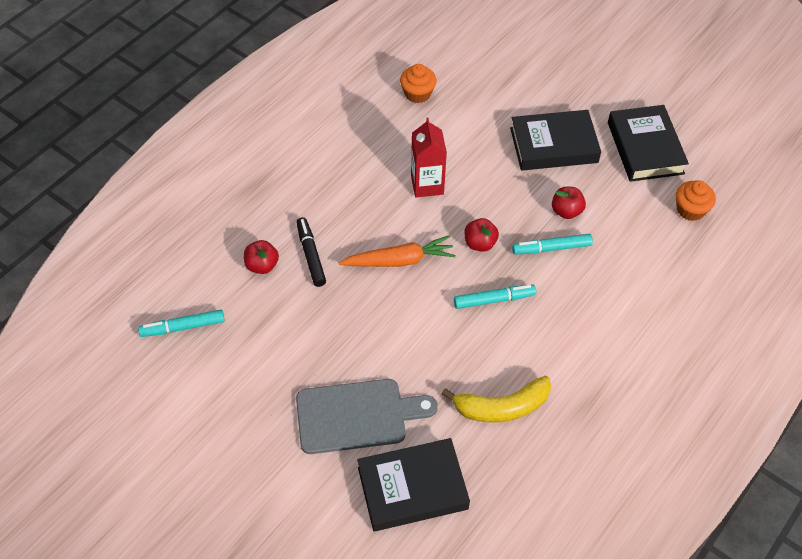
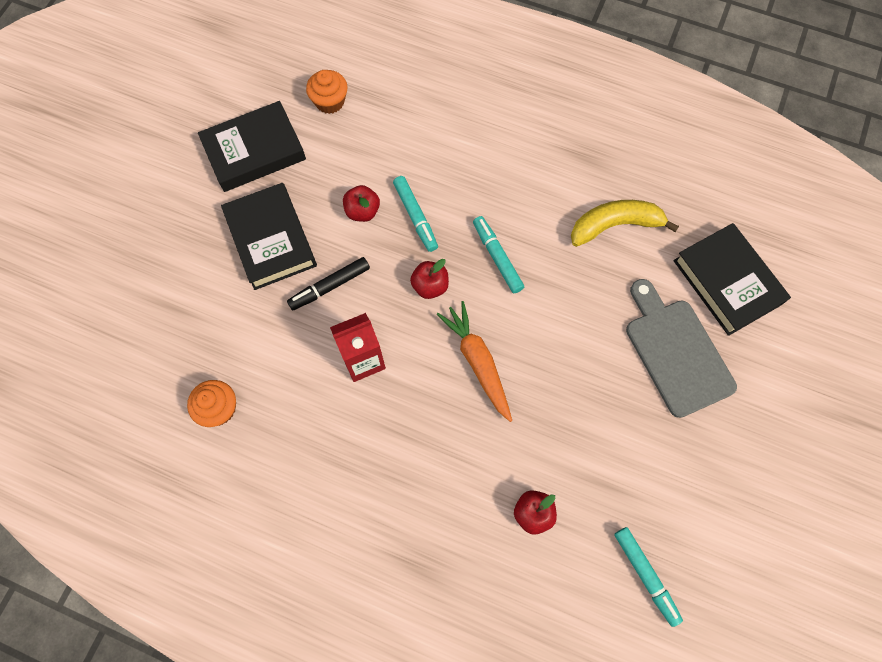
camera: 105 degrees left, 15 degrees up
black marker [296,217,326,287] -> black marker moved to [287,257,370,311]
yellow banana [441,376,551,423] -> yellow banana turned 75 degrees counterclockwise [571,200,679,247]

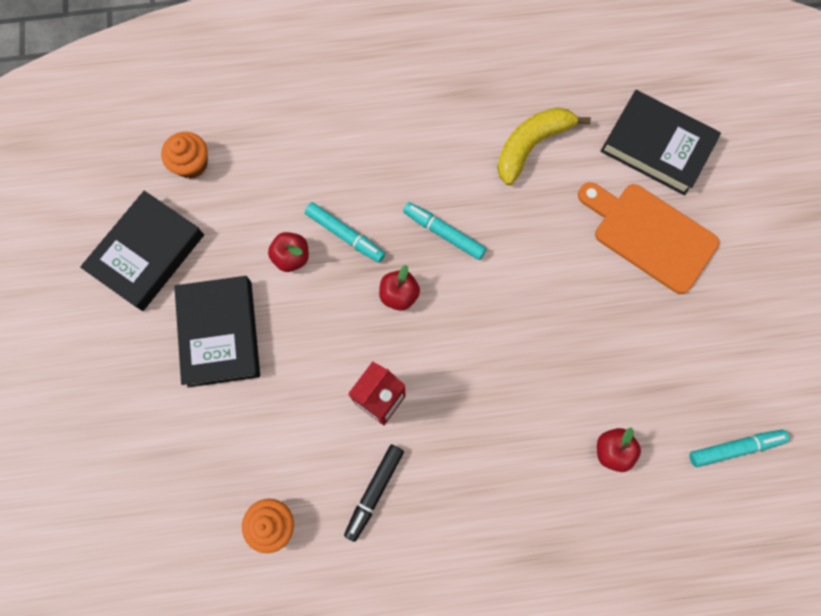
camera: 30 degrees left, 5 degrees up
black book [221,183,317,290] -> black book turned 45 degrees clockwise [174,276,260,388]
black marker [287,257,370,311] -> black marker moved to [344,444,404,542]
orange carrot [437,301,512,422] -> none
turquoise marker [614,527,683,627] -> turquoise marker turned 45 degrees counterclockwise [689,430,790,467]
grey cutting board [626,279,737,418] -> orange cutting board [578,182,719,294]

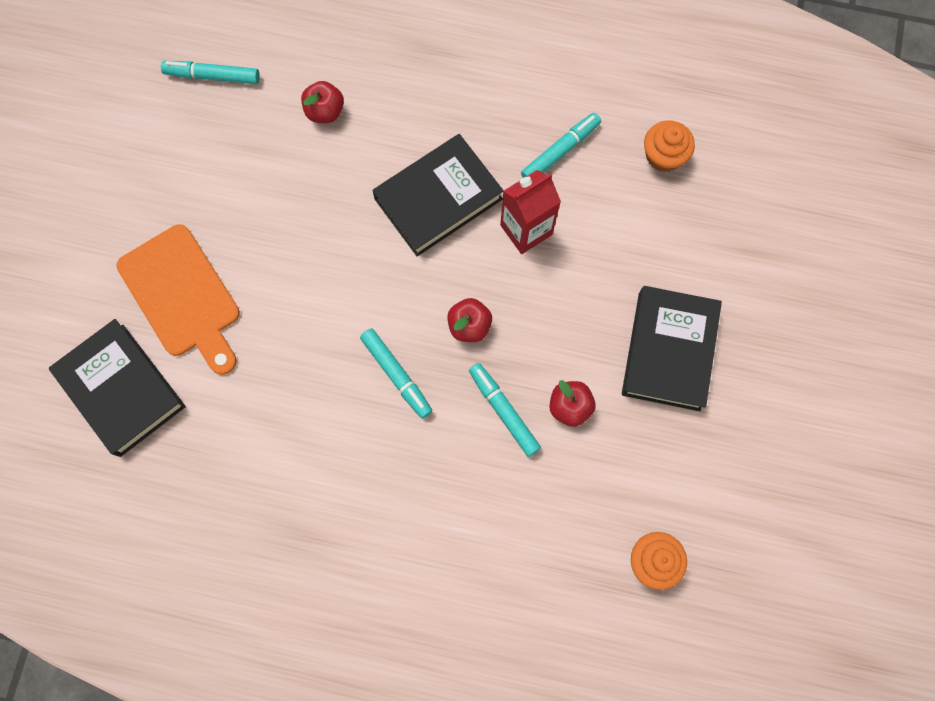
camera: 160 degrees left, 0 degrees up
black book [80,191,204,311] -> black book moved to [372,134,504,257]
black marker [344,444,404,542] -> turquoise marker [521,113,601,178]
yellow banana [497,107,591,185] -> none

